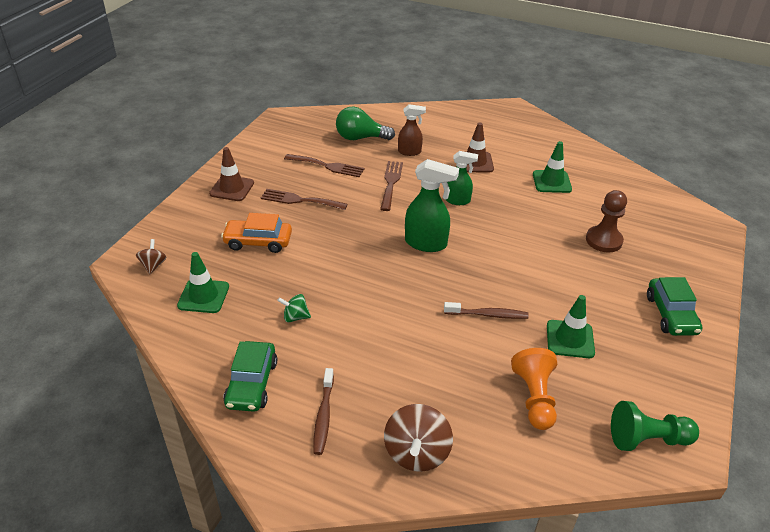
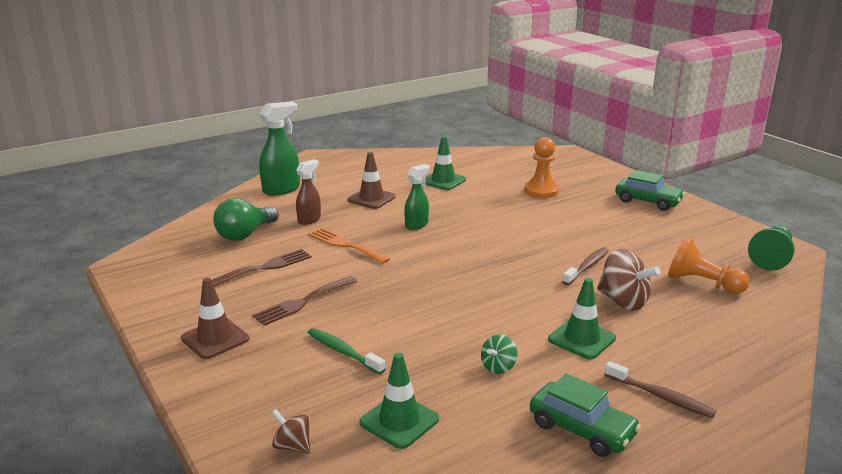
camera: 55 degrees left, 15 degrees down
orange car [221,213,292,253] -> green toothbrush [308,328,386,375]
brown fork [380,161,403,211] -> orange fork [309,228,390,264]
brown spinning top [384,404,453,472] -> brown spinning top moved to [597,249,660,310]
green spray bottle [405,159,459,252] -> green spray bottle moved to [259,102,300,196]
green traffic cone [547,295,595,358] -> green traffic cone moved to [548,278,616,359]
brown pawn [586,190,627,252] -> orange pawn [524,137,559,198]

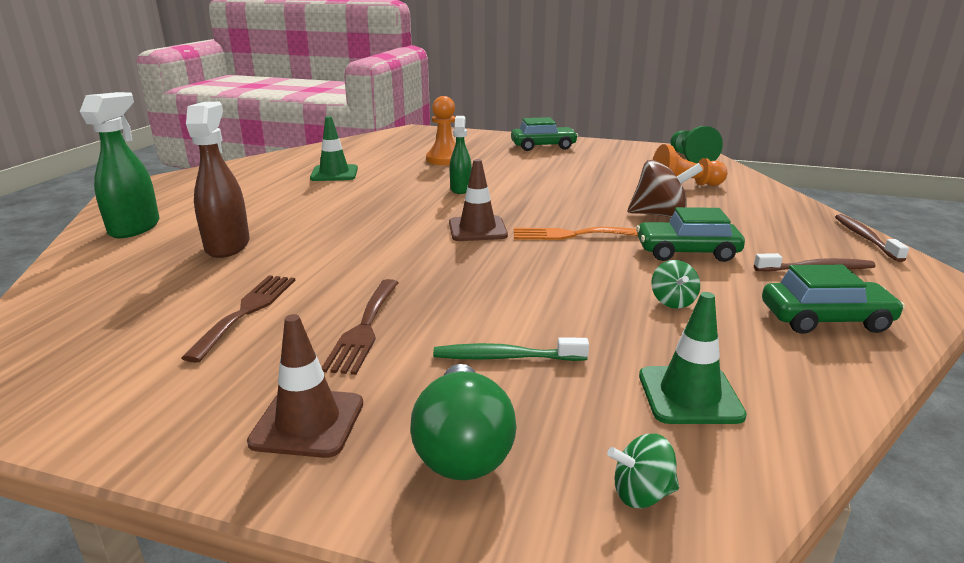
camera: 40 degrees left, 0 degrees up
green light bulb [213,198,279,241] -> green light bulb moved to [410,364,516,480]
brown spinning top [272,409,310,454] -> green spinning top [607,434,679,508]
brown spray bottle [296,159,321,225] -> brown spray bottle [186,102,250,258], size x1.57
orange fork [309,228,390,264] -> orange fork moved to [514,227,638,240]
brown traffic cone [347,152,396,209] -> brown traffic cone moved to [449,159,508,241]
green spray bottle [404,164,430,230] -> green spray bottle moved to [450,116,472,194]
green traffic cone [548,278,616,359] -> green car [636,207,745,262]
brown toothbrush [562,247,609,285] -> brown toothbrush moved to [835,214,909,262]

